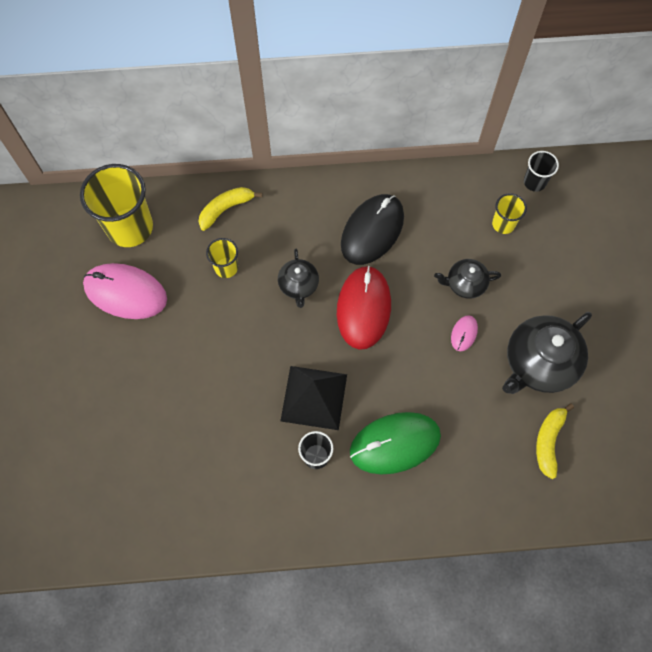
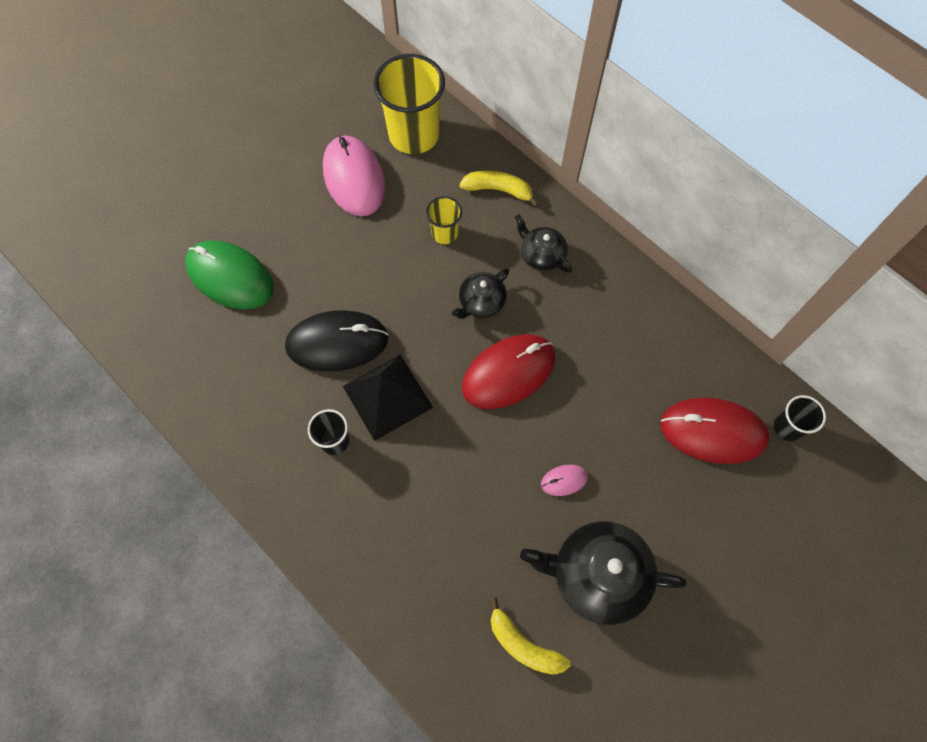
camera: 50 degrees right, 0 degrees up
black mouse [341,194,404,265] -> black mouse moved to [285,310,389,372]
green mouse [350,412,441,475] -> green mouse moved to [185,240,274,310]
black teapot [434,259,501,299] -> black teapot moved to [515,214,572,273]
yellow cup [492,193,527,234] -> red mouse [660,397,770,464]
yellow banana [536,403,574,479] -> yellow banana turned 120 degrees counterclockwise [490,598,571,675]

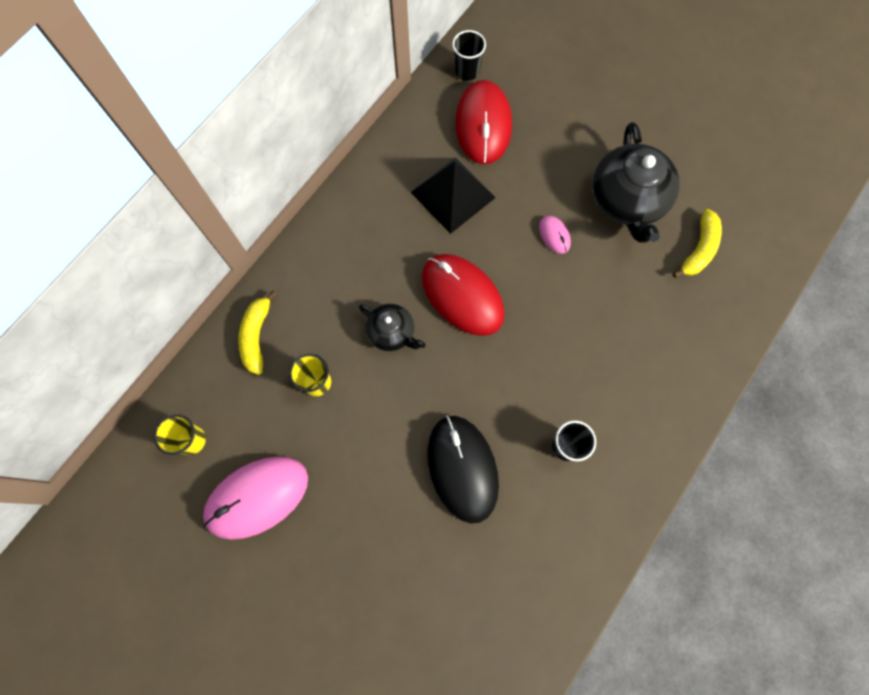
camera: 100 degrees left, 5 degrees up
green mouse [185,240,274,310] -> none
black pyramid [343,355,433,441] -> black pyramid moved to [411,157,496,234]
yellow cup [373,54,445,154] -> yellow cup [154,414,206,455], size x0.50
black teapot [515,214,572,273] -> none

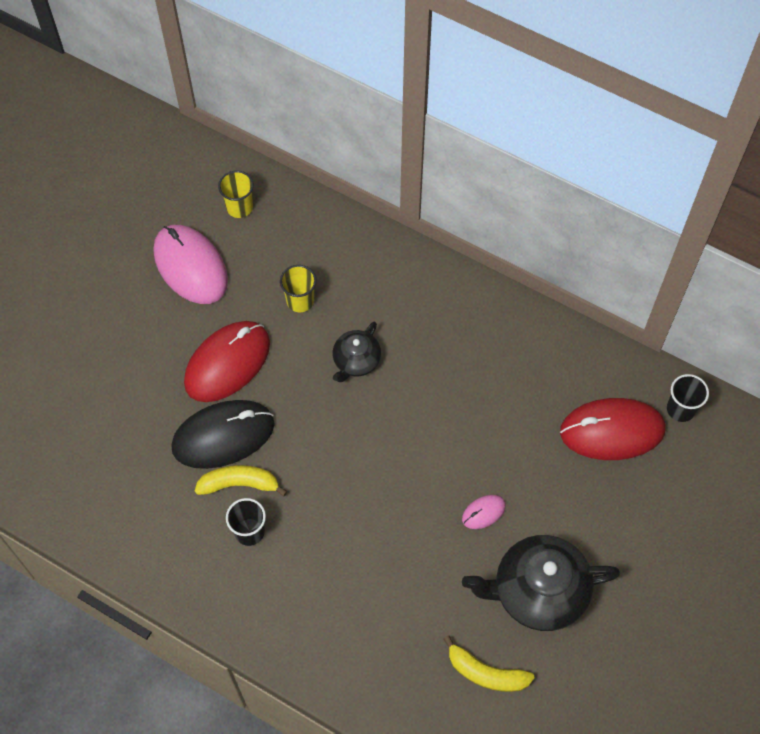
camera: 85 degrees right, 10 degrees down
yellow banana [238,291,277,375] -> yellow banana moved to [195,465,287,497]
black pyramid [411,157,496,234] -> none
red mouse [422,254,505,336] -> red mouse moved to [184,321,270,402]

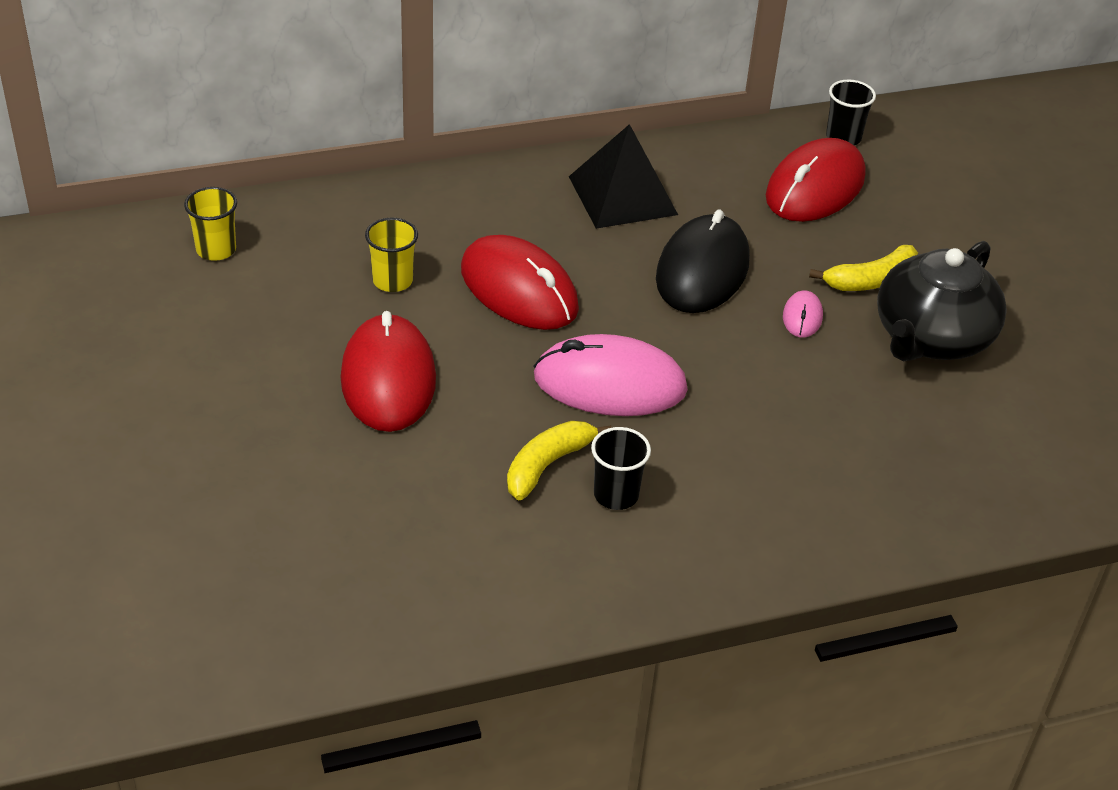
camera: 50 degrees left, 20 degrees down
pink mouse [154,225,228,304] -> pink mouse moved to [533,334,688,416]
black mouse [171,400,275,469] -> black mouse moved to [656,210,750,313]
black teapot [333,322,381,382] -> red mouse [461,235,579,330]
yellow banana [443,636,535,692] -> yellow banana moved to [809,245,918,291]
none -> black pyramid [569,124,678,229]

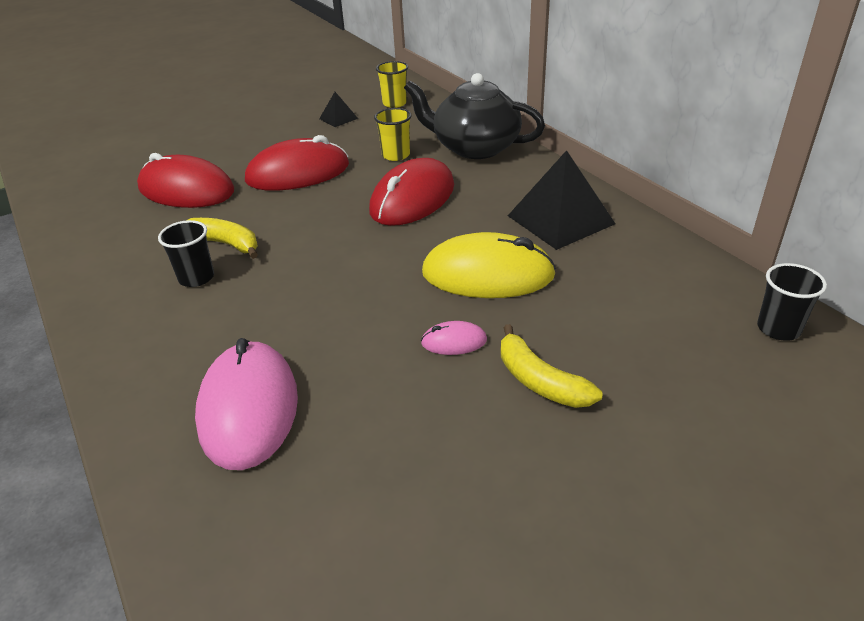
camera: 80 degrees right, 5 degrees down
pink mouse [533,334,688,416] -> pink mouse moved to [195,338,298,470]
black mouse [656,210,750,313] -> yellow mouse [422,232,556,298]
red mouse [766,138,865,222] -> red mouse moved to [137,153,234,208]
black teapot [877,241,1007,362] -> black teapot moved to [404,73,545,159]
none -> black pyramid [319,92,358,127]

